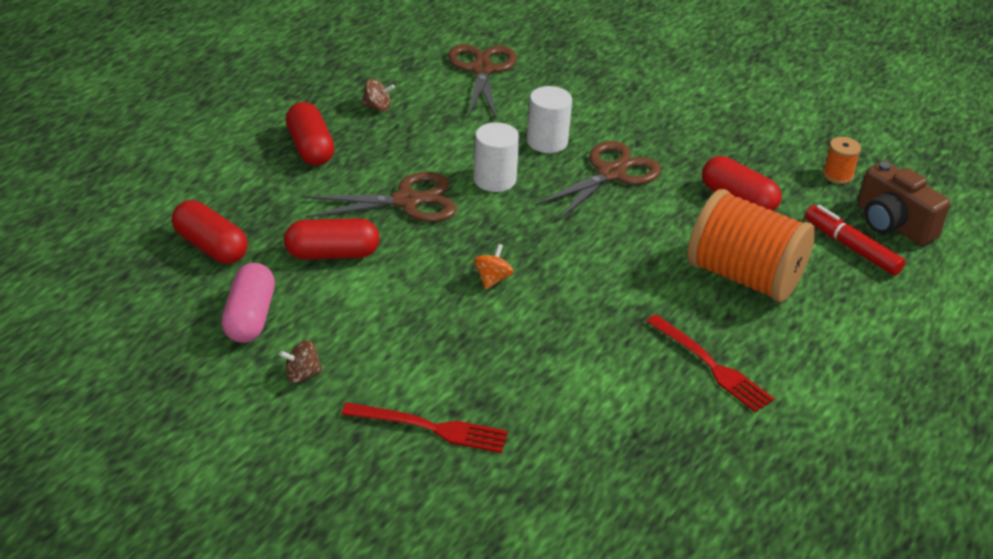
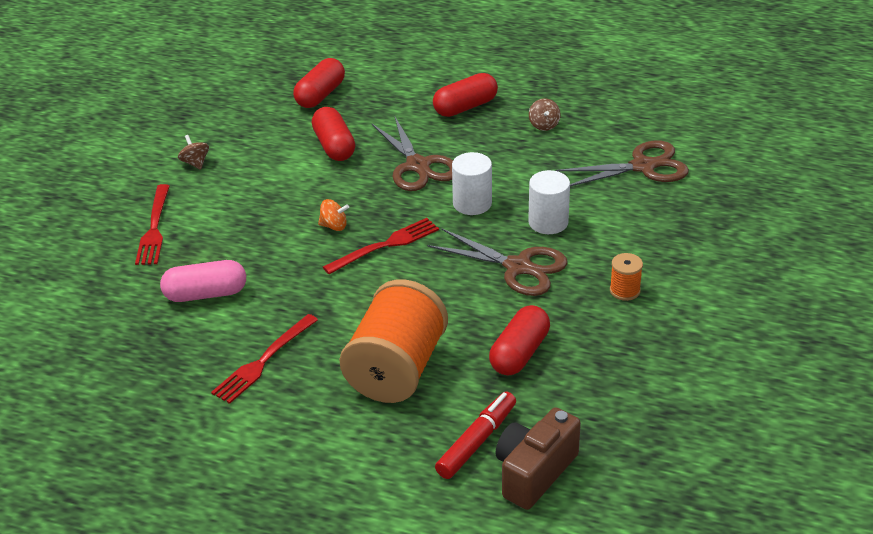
camera: 80 degrees right, 0 degrees up
pink capsule [221,263,275,343] -> pink capsule moved to [160,260,246,302]
orange spool [823,137,861,184] -> orange spool moved to [610,253,643,301]
none -> red fork [323,218,439,274]

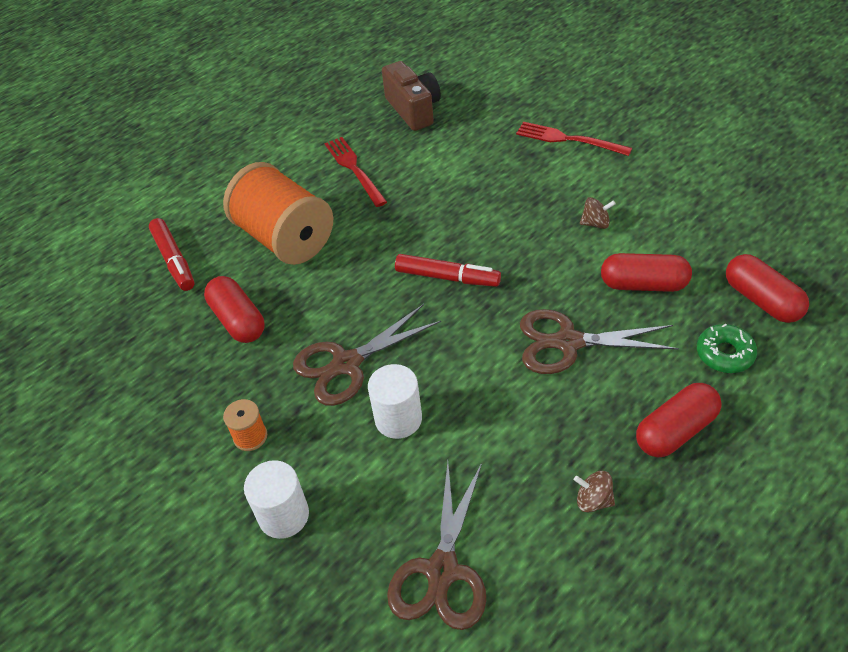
camera: 120 degrees right, 10 degrees up
pink capsule [160,260,246,302] -> none
brown spinning top [178,135,209,170] -> brown spinning top moved to [580,197,616,229]
orange spinning top [318,199,349,231] -> none
red fork [323,218,439,274] -> red marker [395,254,501,287]
red capsule [433,73,498,117] -> red capsule turned 60 degrees clockwise [636,383,722,458]
white cylinder [452,152,492,215] -> white cylinder moved to [244,460,309,539]
brown camera [495,407,581,510] -> brown camera moved to [382,61,441,131]
none -> green donut [697,324,757,373]

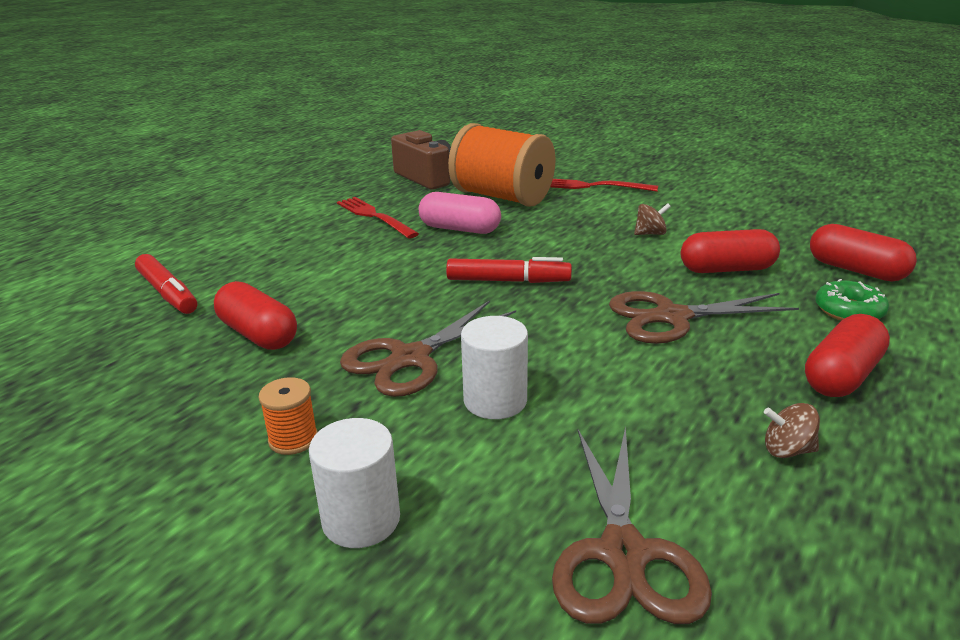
camera: 15 degrees left, 20 degrees down
orange spool [223,162,333,265] -> orange spool moved to [448,123,556,207]
none -> pink capsule [419,192,501,234]

